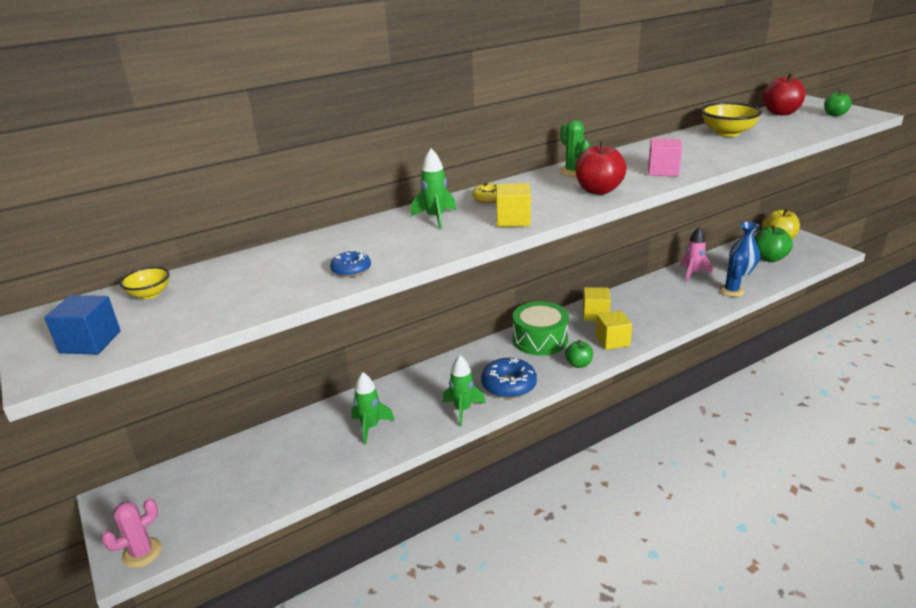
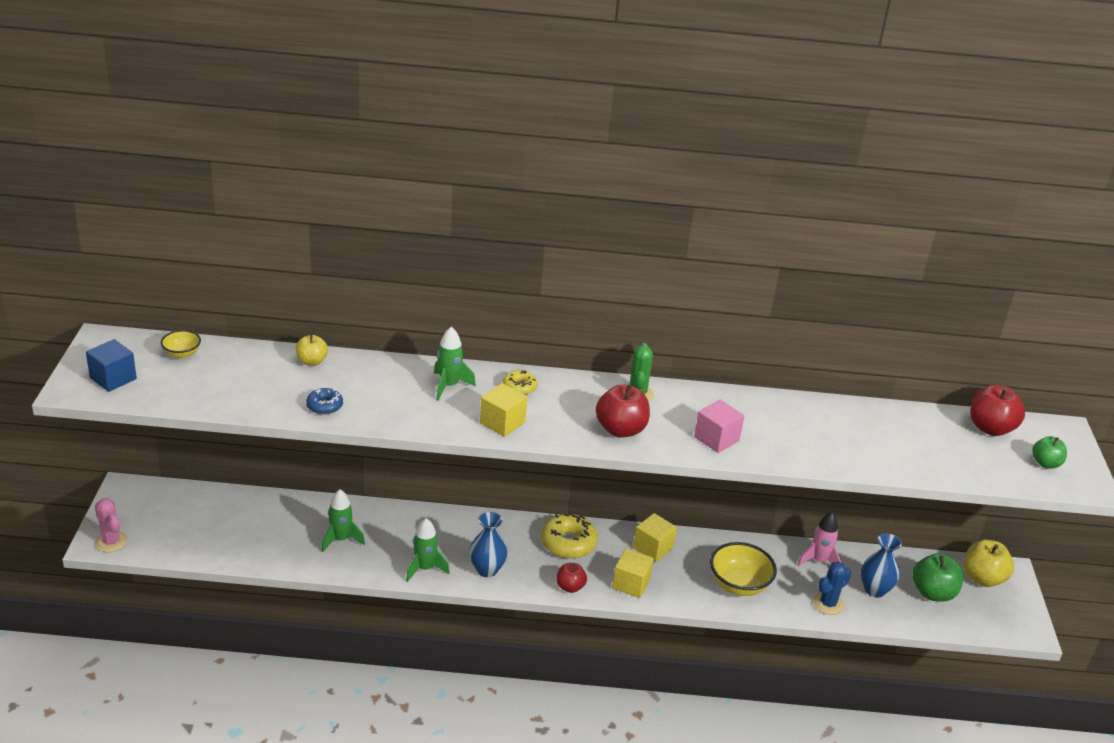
camera: 30 degrees right, 5 degrees up
pink cactus [101,498,162,568] -> pink cactus turned 60 degrees clockwise [95,498,128,552]
blue donut [481,358,537,398] -> blue vase [469,512,508,577]
green drum [513,301,569,356] -> yellow donut [541,512,598,558]
green apple [565,340,593,368] -> red apple [556,563,587,593]
yellow bowl [701,102,762,137] -> yellow bowl moved to [710,542,777,596]
none -> yellow apple [296,334,328,366]

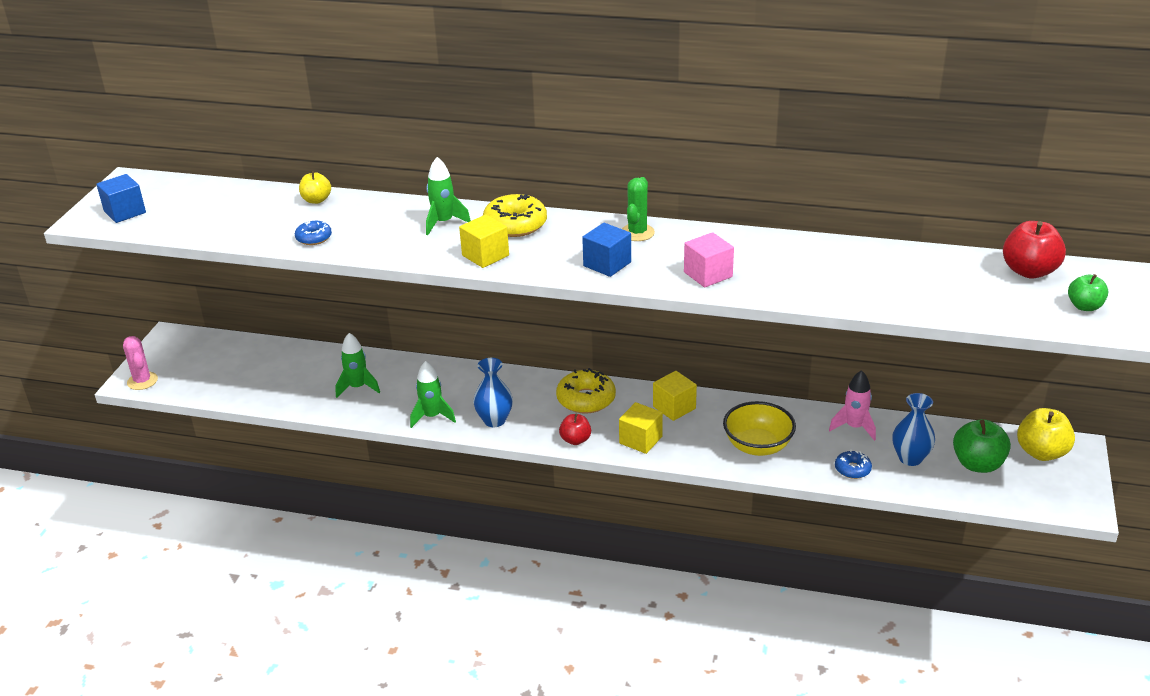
camera: 15 degrees right, 0 degrees up
yellow bowl [161,330,201,359] -> none
yellow donut [503,370,537,395] -> yellow donut [483,194,547,237], size x1.77
red apple [596,384,650,438] -> blue cube [582,223,631,277]
blue cactus [813,562,851,615] -> blue donut [835,450,872,479]

